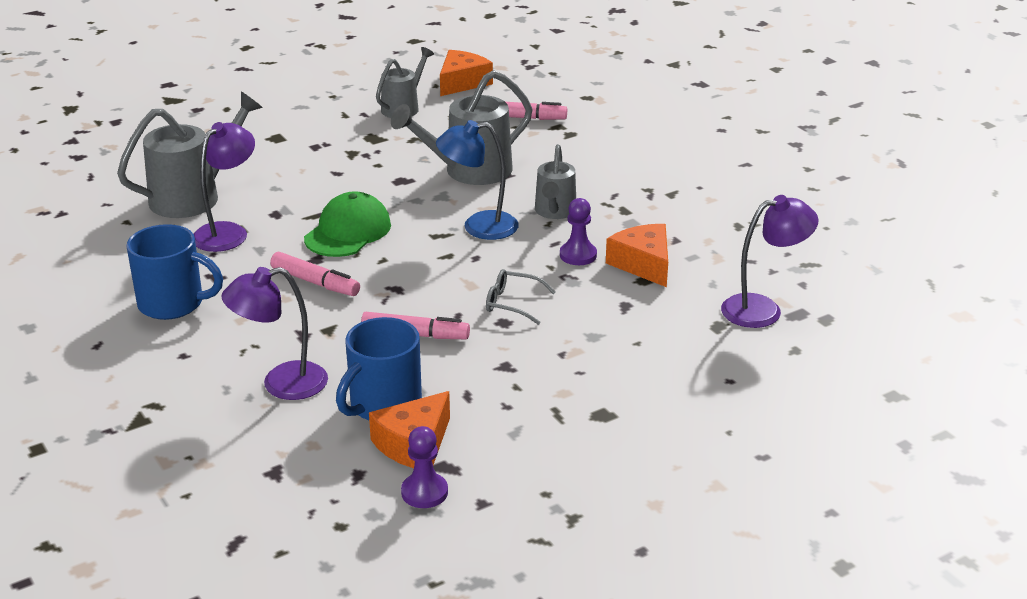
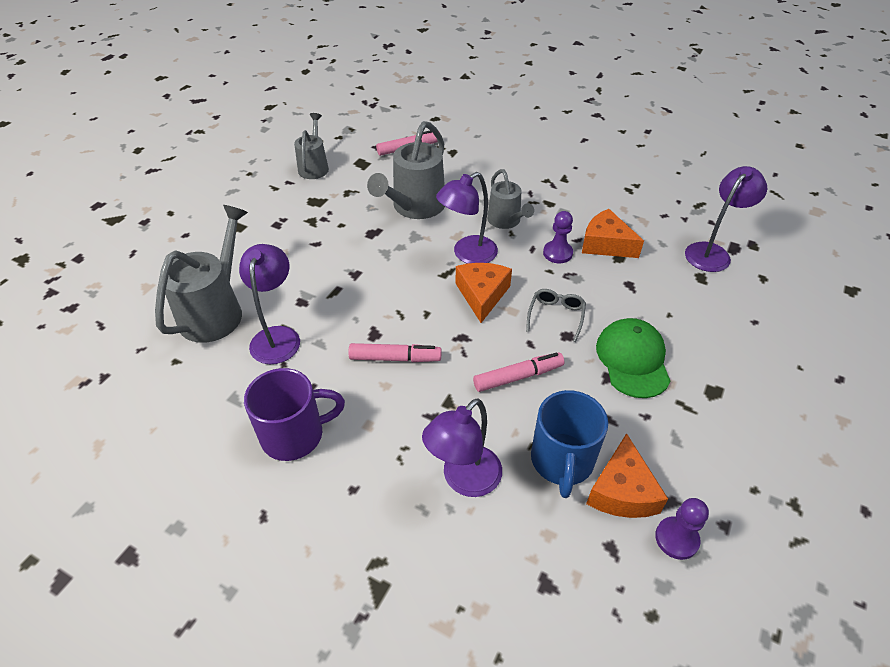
camera: 30 degrees left, 15 degrees up
blue mug [126,224,223,320] -> purple mug [244,368,345,461]
green cap [304,191,391,257] -> green cap moved to [596,318,671,398]
blue lamp [436,120,519,240] -> purple lamp [436,172,498,264]
orange cheese [440,50,493,96] -> orange cheese moved to [455,263,512,323]
grey glasses [486,269,556,325] -> grey glasses turned 120 degrees clockwise [526,289,586,342]

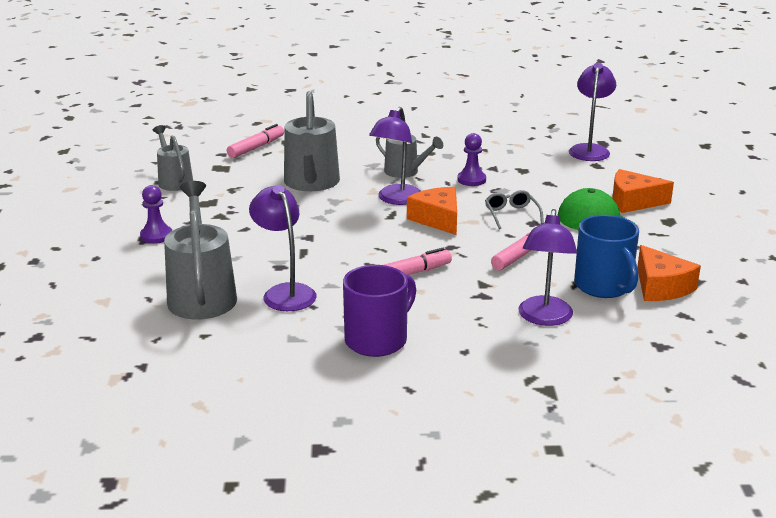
camera: 30 degrees left, 20 degrees down
orange cheese [582,209,644,258] -> orange cheese moved to [612,169,674,213]
purple pawn [655,498,709,560] -> purple pawn moved to [140,185,172,244]

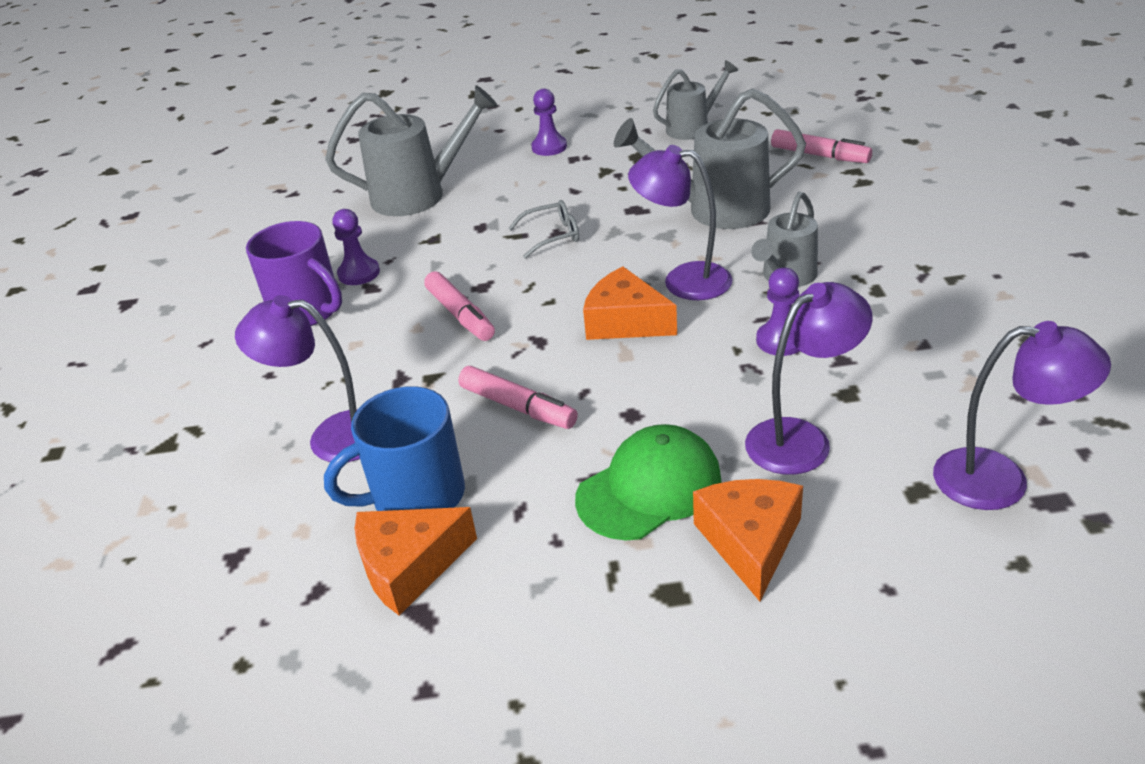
camera: 90 degrees right, 10 degrees up
purple lamp [249,185,317,311] -> purple lamp moved to [745,282,873,475]
orange cheese [407,187,457,235] -> orange cheese turned 120 degrees counterclockwise [583,266,677,340]
grey glasses [485,190,544,229] -> grey glasses moved to [508,200,579,259]
none -> purple pawn [332,209,380,285]

